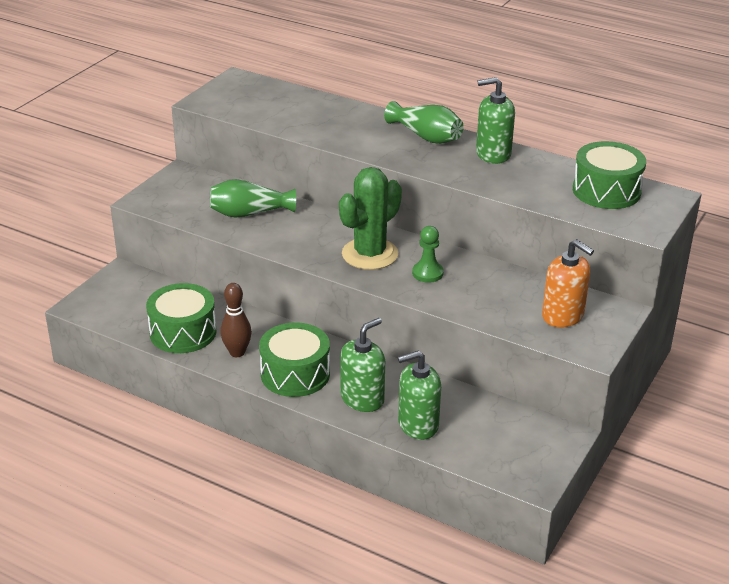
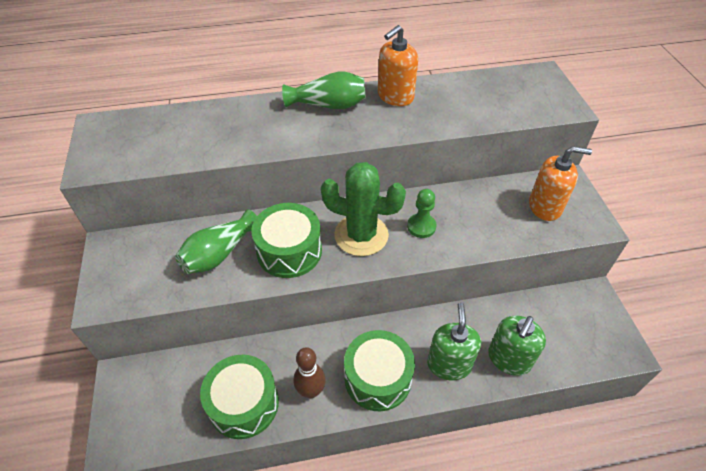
camera: 40 degrees left, 15 degrees up
green cactus [339,167,402,270] -> green cactus turned 75 degrees counterclockwise [321,162,406,256]
green soap dispenser [476,77,515,164] -> orange soap dispenser [378,25,418,106]
green drum [573,141,646,209] -> green drum moved to [251,203,322,278]

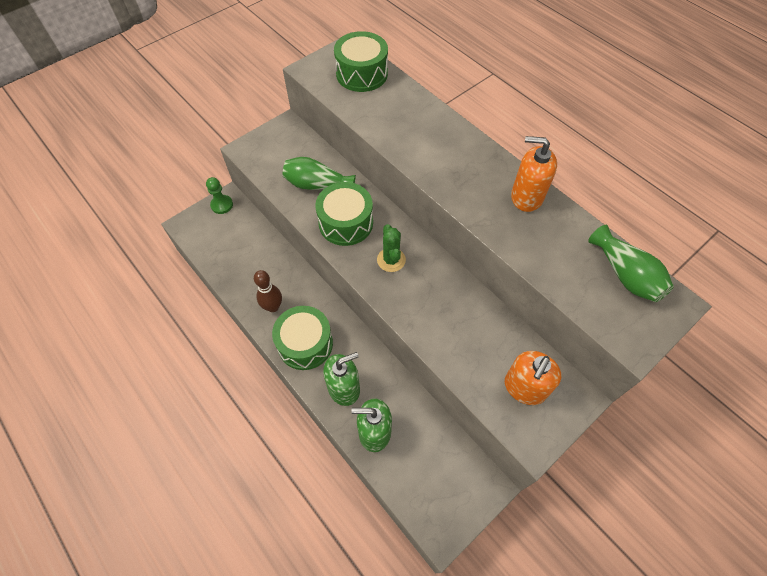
camera: 60 degrees right, 10 degrees up
green drum [200,355,279,439] -> green drum moved to [334,31,388,92]
green vase [282,71,366,109] -> green vase moved to [588,225,674,302]
green cactus [321,162,406,256] -> green cactus [377,224,406,272], size x0.60
green pawn [407,189,436,238] -> green pawn moved to [206,177,233,214]
orange soap dispenser [529,146,592,221] -> orange soap dispenser turned 60 degrees clockwise [505,351,561,405]

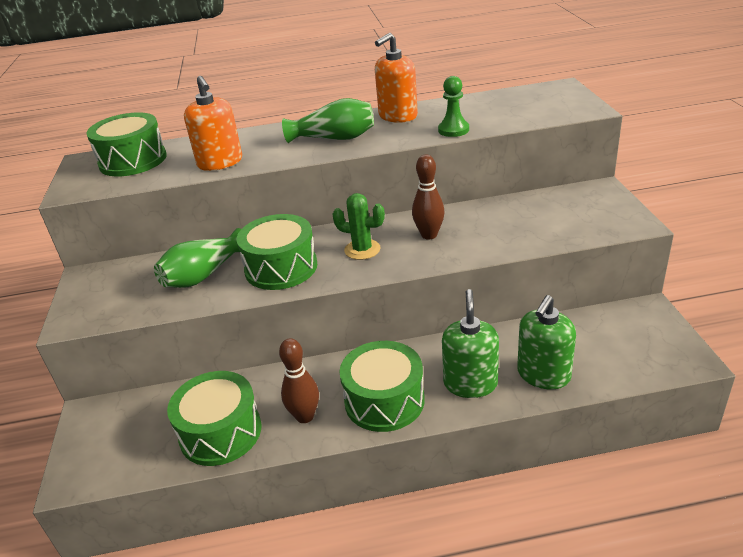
camera: 55 degrees left, 25 degrees down
green pawn [206,177,233,214] -> green pawn moved to [438,76,469,137]
orange soap dispenser [505,351,561,405] -> orange soap dispenser moved to [184,76,242,171]
green vase [588,225,674,302] -> green vase moved to [282,98,374,143]
none -> green drum [167,371,261,466]
none -> brown bowling pin [412,155,445,240]

